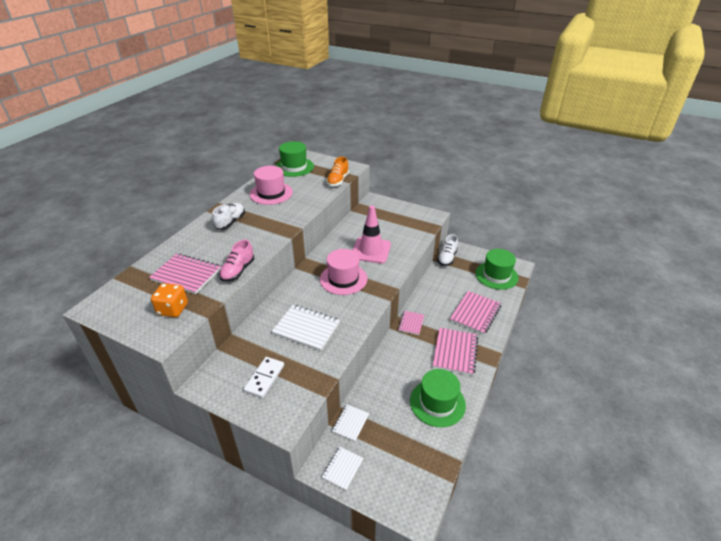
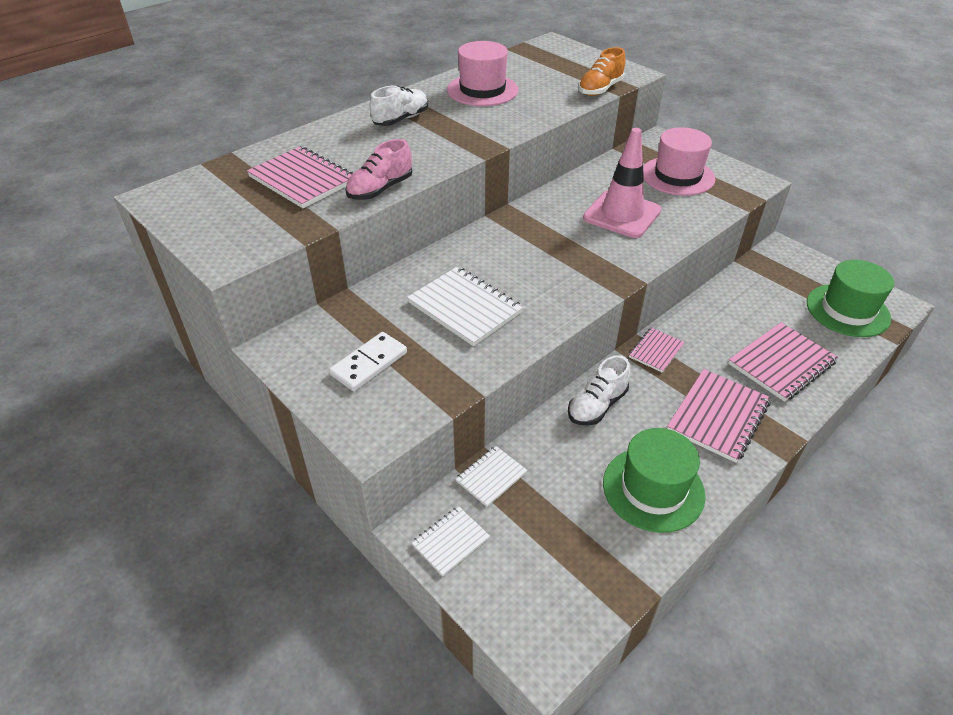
camera: 20 degrees right, 5 degrees up
orange dice [151,283,188,317] -> none
green hat [275,141,314,177] -> none
pink hat [320,249,367,295] -> pink hat moved to [643,127,715,196]
white shoe [437,234,458,266] -> white shoe moved to [568,355,630,426]

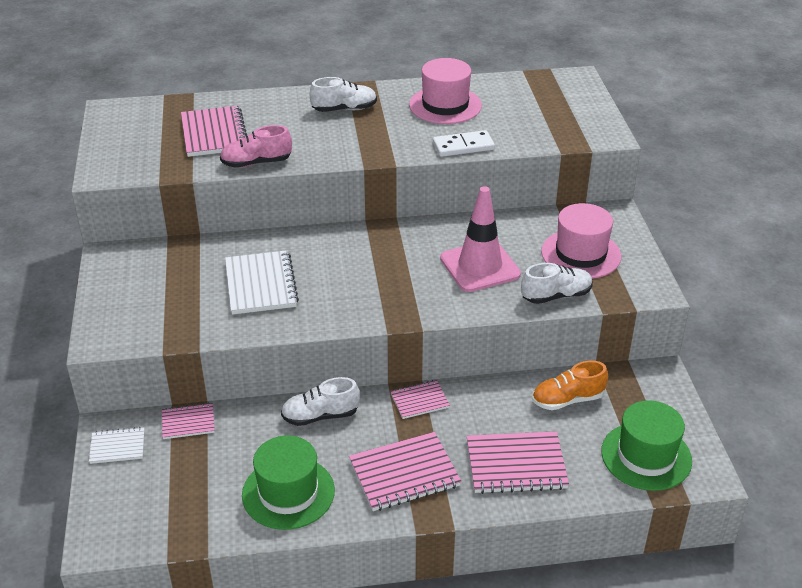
camera: 35 degrees right, 5 degrees down
white domino [329,332,407,391] -> white domino moved to [433,130,495,157]
white notebook [455,446,527,507] -> pink notebook [162,402,215,439]
orange shoe [578,47,625,96] -> orange shoe moved to [532,361,608,410]
none -> white shoe [521,263,593,304]

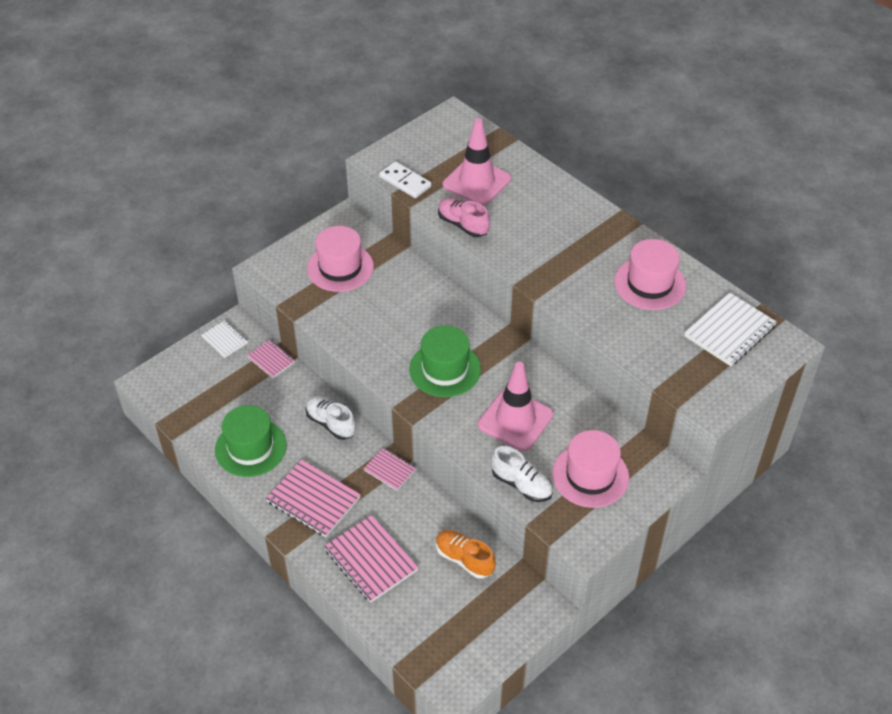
camera: 55 degrees right, 10 degrees up
pink notebook [181,106,247,157] -> pink traffic cone [443,119,511,206]
white notebook [225,250,299,315] -> white notebook moved to [684,293,777,366]
white shoe [310,77,377,112] -> none
white domino [433,130,495,157] -> white domino moved to [379,161,431,198]
green hat [601,400,692,491] -> green hat moved to [409,326,481,397]
none -> pink hat [307,226,374,292]

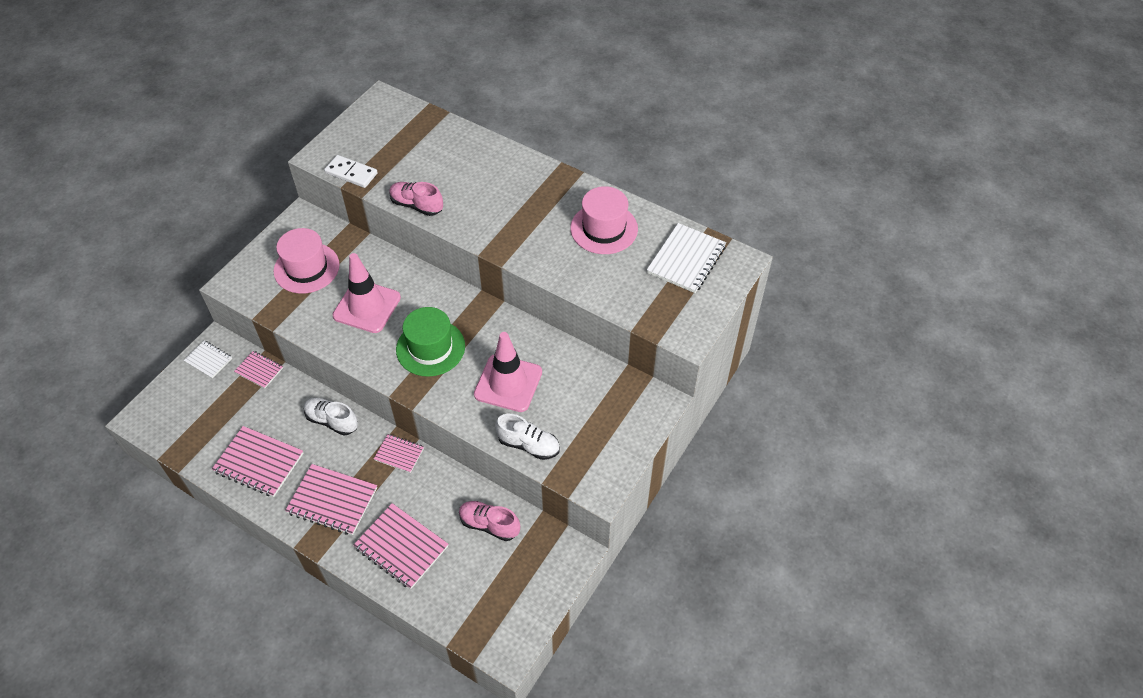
camera: 15 degrees left, 5 degrees up
green hat [215,405,287,477] -> pink notebook [212,426,304,497]
orange shoe [436,530,495,579] -> pink shoe [459,501,520,541]
pink traffic cone [443,119,511,206] -> pink traffic cone moved to [332,253,401,333]
pink hat [552,430,629,508] -> none

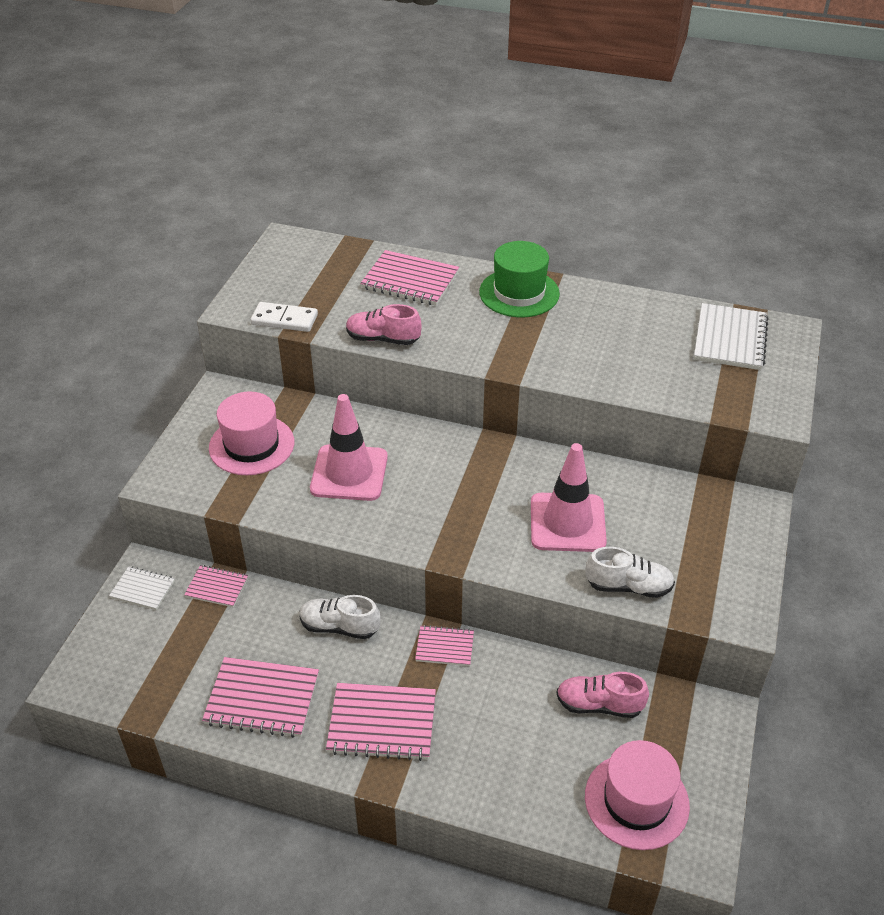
camera: 15 degrees left, 10 degrees down
pink notebook [353,503,448,589] -> pink notebook moved to [360,250,459,306]
green hat [396,307,465,377] -> green hat moved to [479,241,560,317]
pink hat [570,186,638,254] -> pink hat moved to [585,740,690,850]

